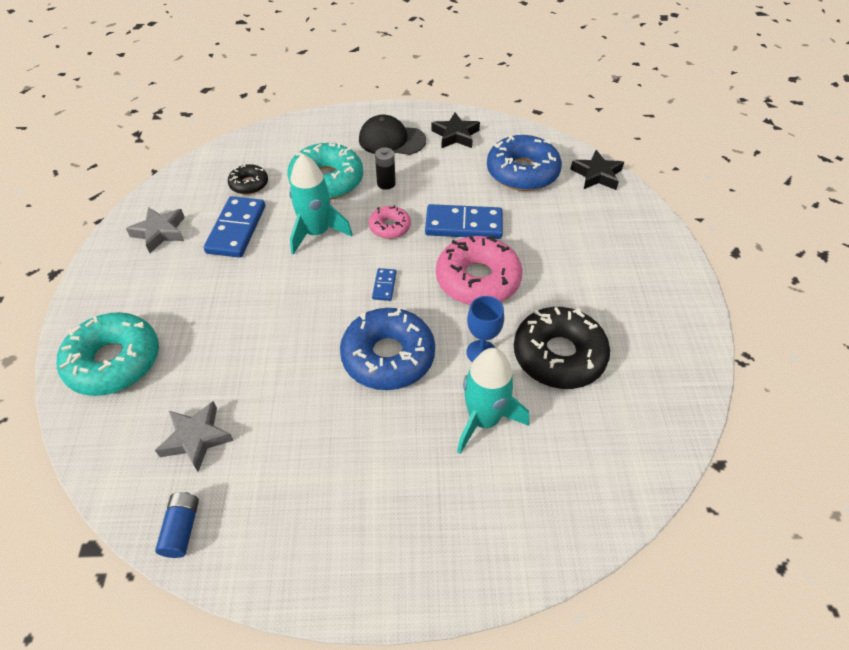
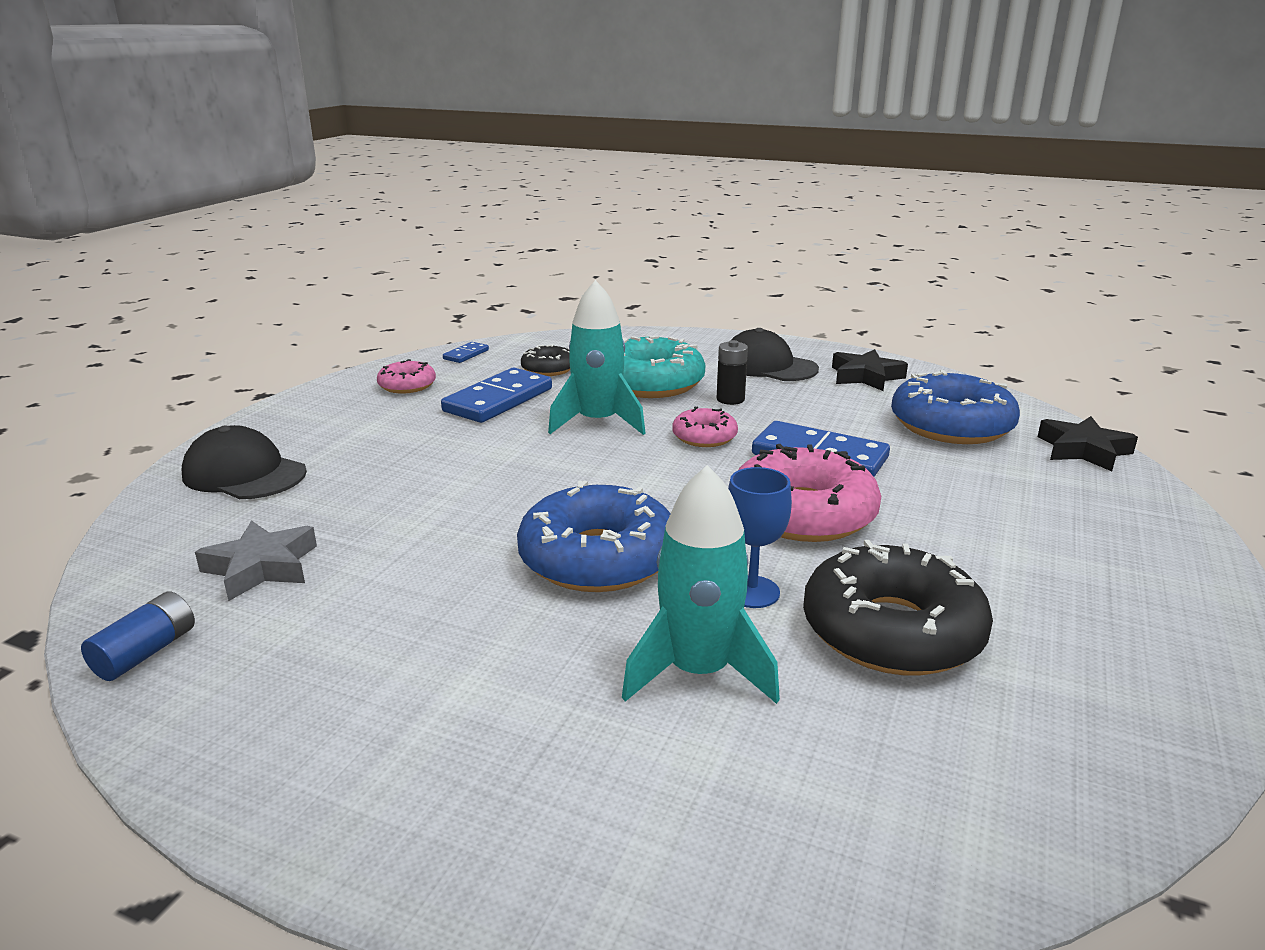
camera: 25 degrees right, 25 degrees down
turquoise donut [57,312,159,396] -> black cap [182,425,307,499]
grey star [126,207,185,253] -> pink donut [377,359,436,394]
blue domino [372,268,397,301] -> blue domino moved to [443,342,489,363]

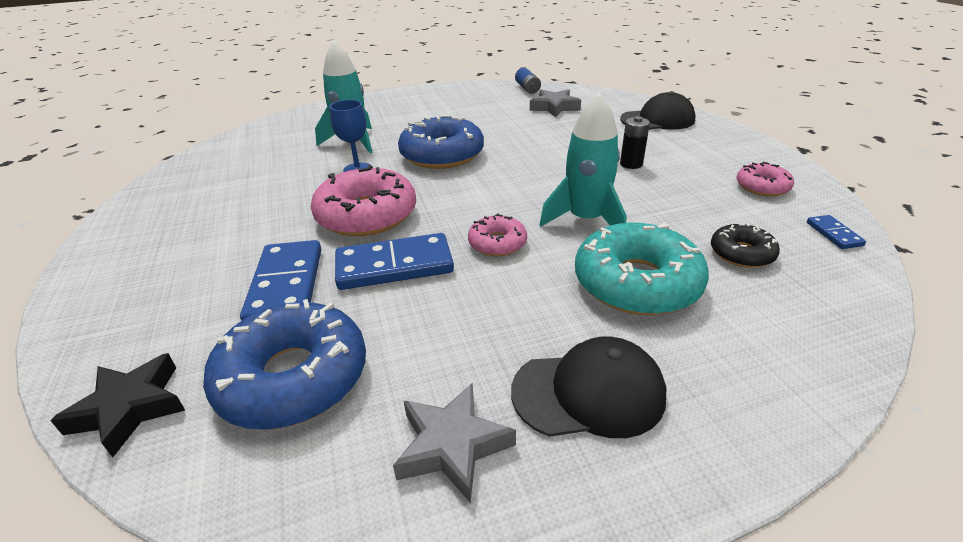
camera: 140 degrees right, 10 degrees up
blue domino [441,368,552,423] -> blue domino moved to [240,240,321,321]
black battery [717,340,748,405] -> black battery moved to [620,116,650,169]
black donut [803,540,993,675] -> none
black star [832,349,908,391] -> grey star [393,383,516,502]

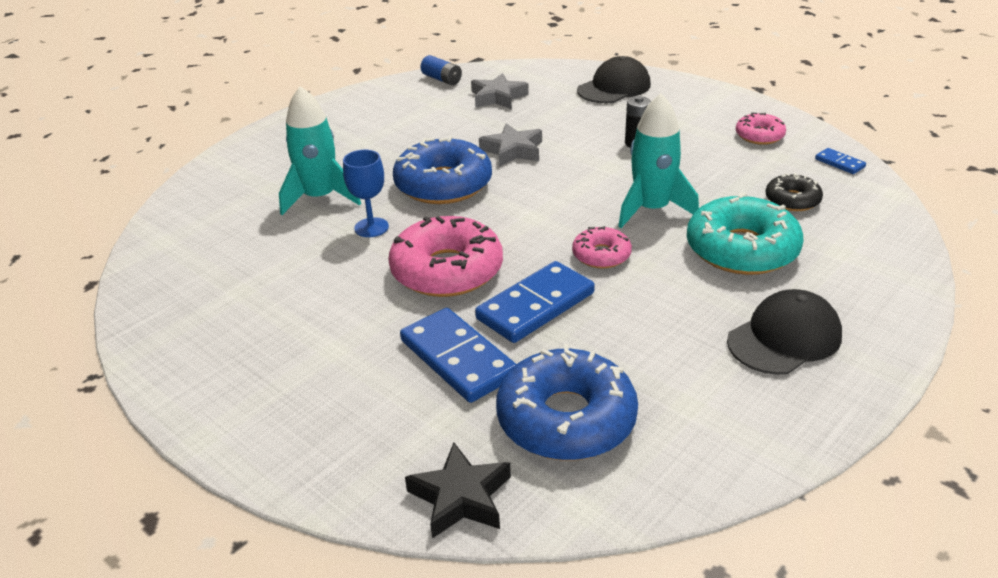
camera: 30 degrees left, 0 degrees up
grey star [393,383,516,502] -> grey star moved to [479,123,542,167]

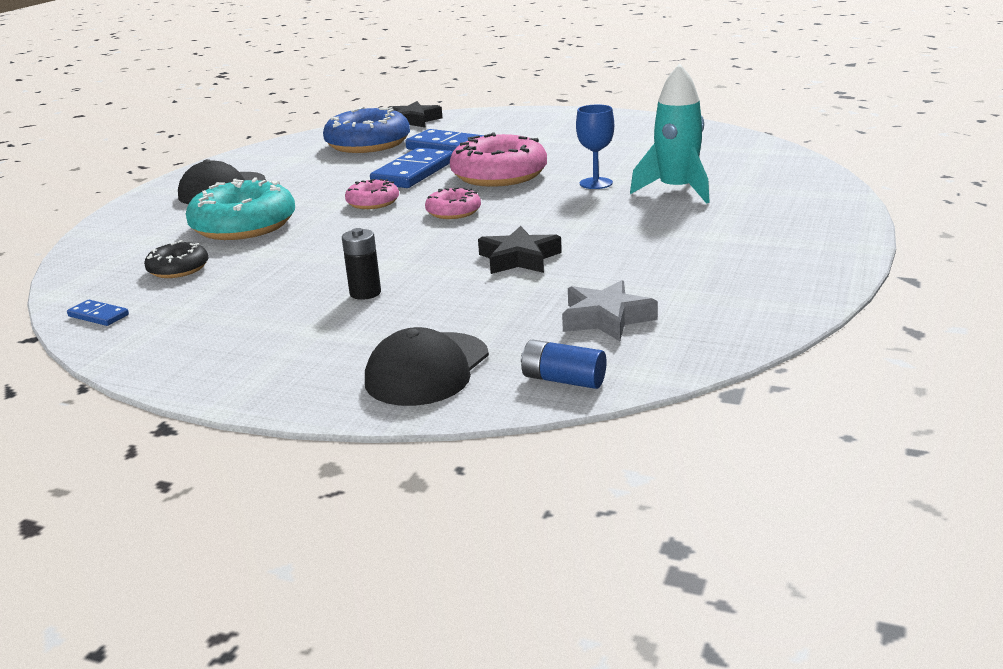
camera: 160 degrees right, 10 degrees down
blue donut [393,136,492,204] -> none
blue battery [421,55,462,85] -> blue battery moved to [521,339,607,389]
grey star [479,123,542,167] -> black star [478,226,562,274]
turquoise rocket [618,93,699,228] -> none
pink donut [736,112,786,145] -> pink donut moved to [425,187,481,219]

